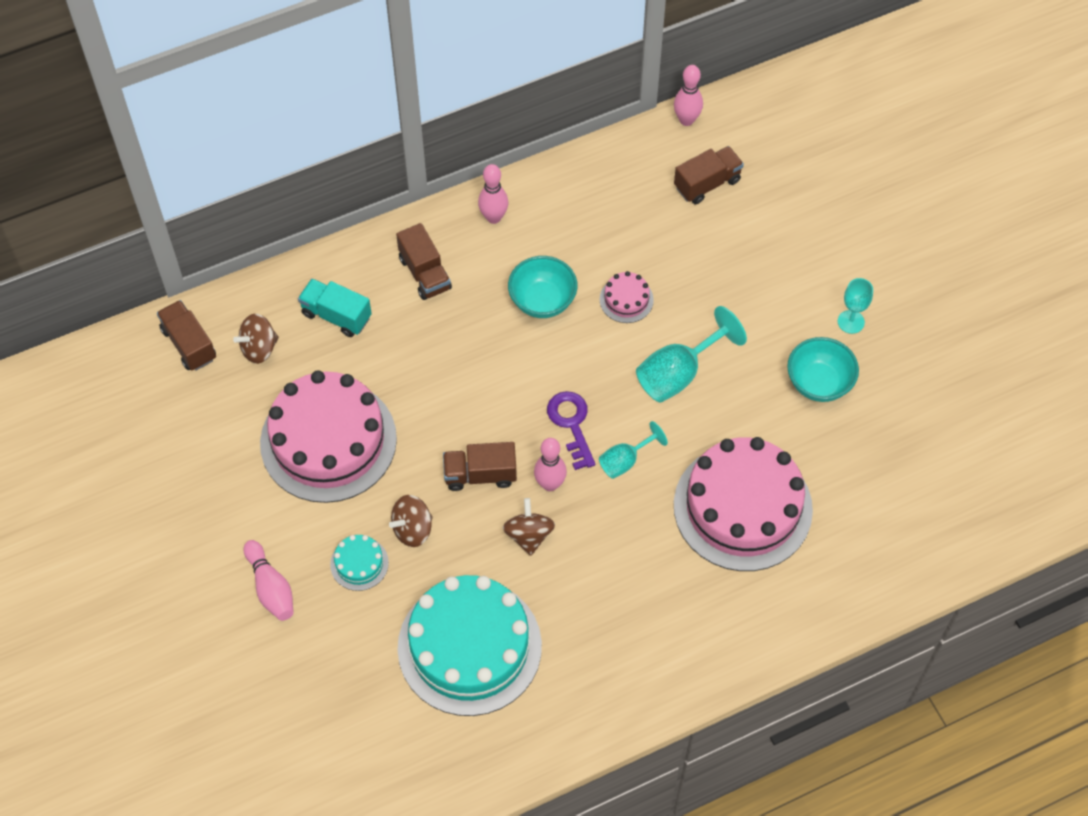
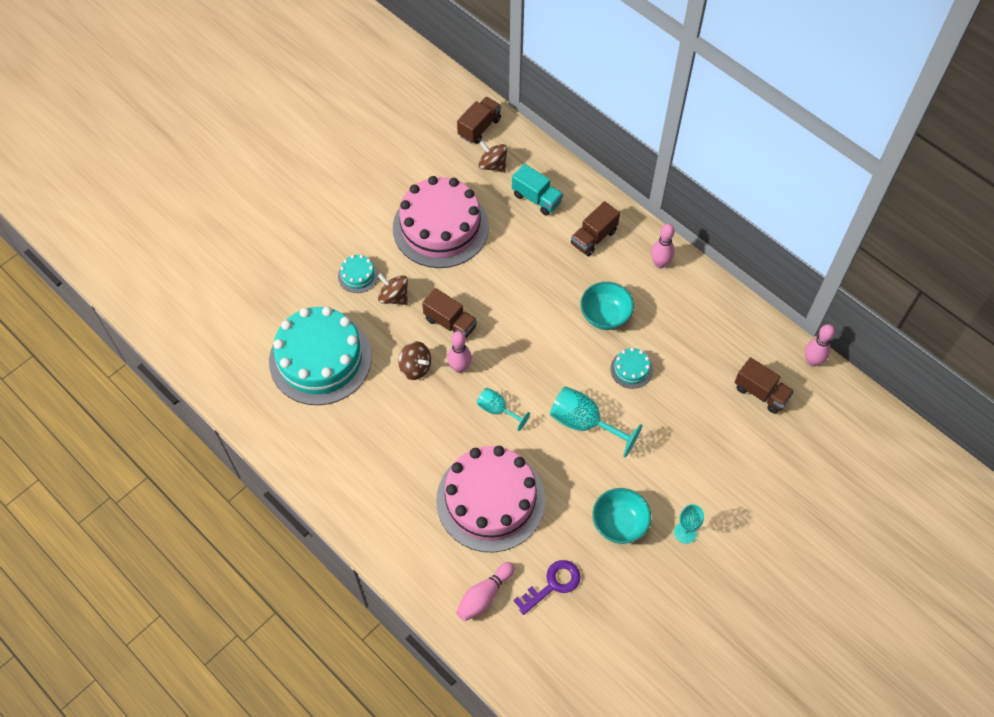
camera: 70 degrees right, 0 degrees up
pink bowling pin [244,540,294,621] -> pink bowling pin moved to [456,562,515,621]
turquoise truck [298,279,372,337] -> turquoise truck turned 120 degrees clockwise [512,164,563,216]
brown truck [443,442,517,491] -> brown truck turned 150 degrees clockwise [422,288,477,338]
brown spinning top [503,498,555,556] -> brown spinning top turned 60 degrees clockwise [398,341,431,380]
purple key [547,391,595,470] -> purple key moved to [513,560,581,615]
pink cake [600,271,654,323] -> turquoise cake [610,348,653,389]

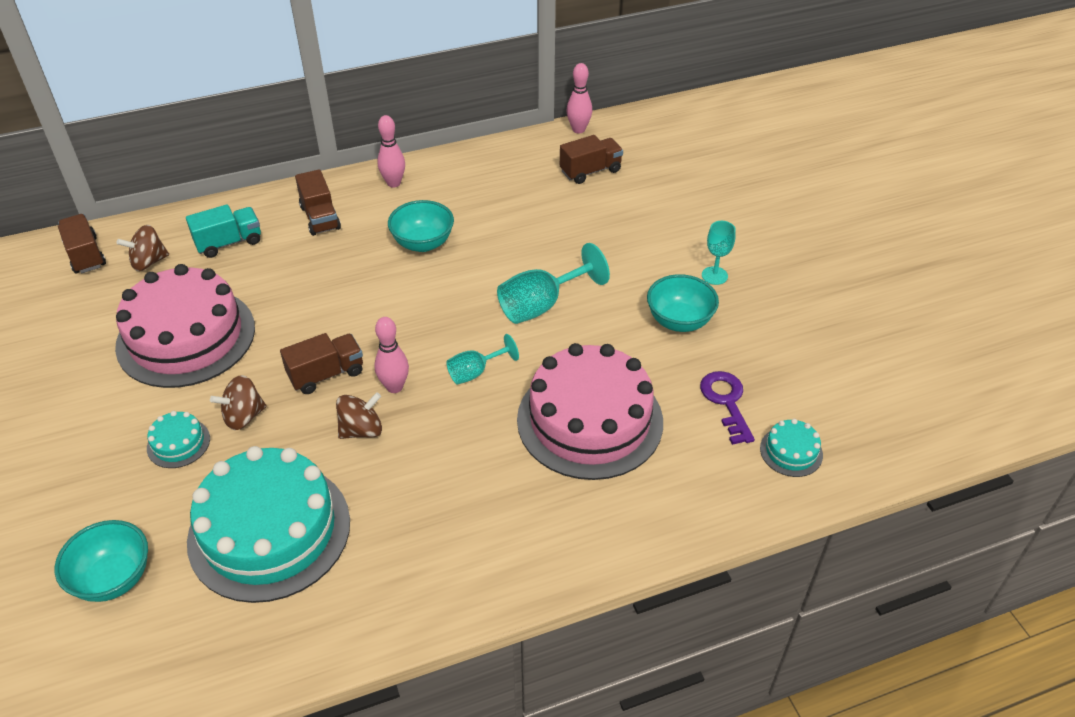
camera: 65 degrees left, 15 degrees down
pink bowling pin [456,562,515,621] -> none
turquoise cake [610,348,653,389] -> turquoise cake moved to [760,419,823,477]
none -> turquoise bowl [55,520,148,602]

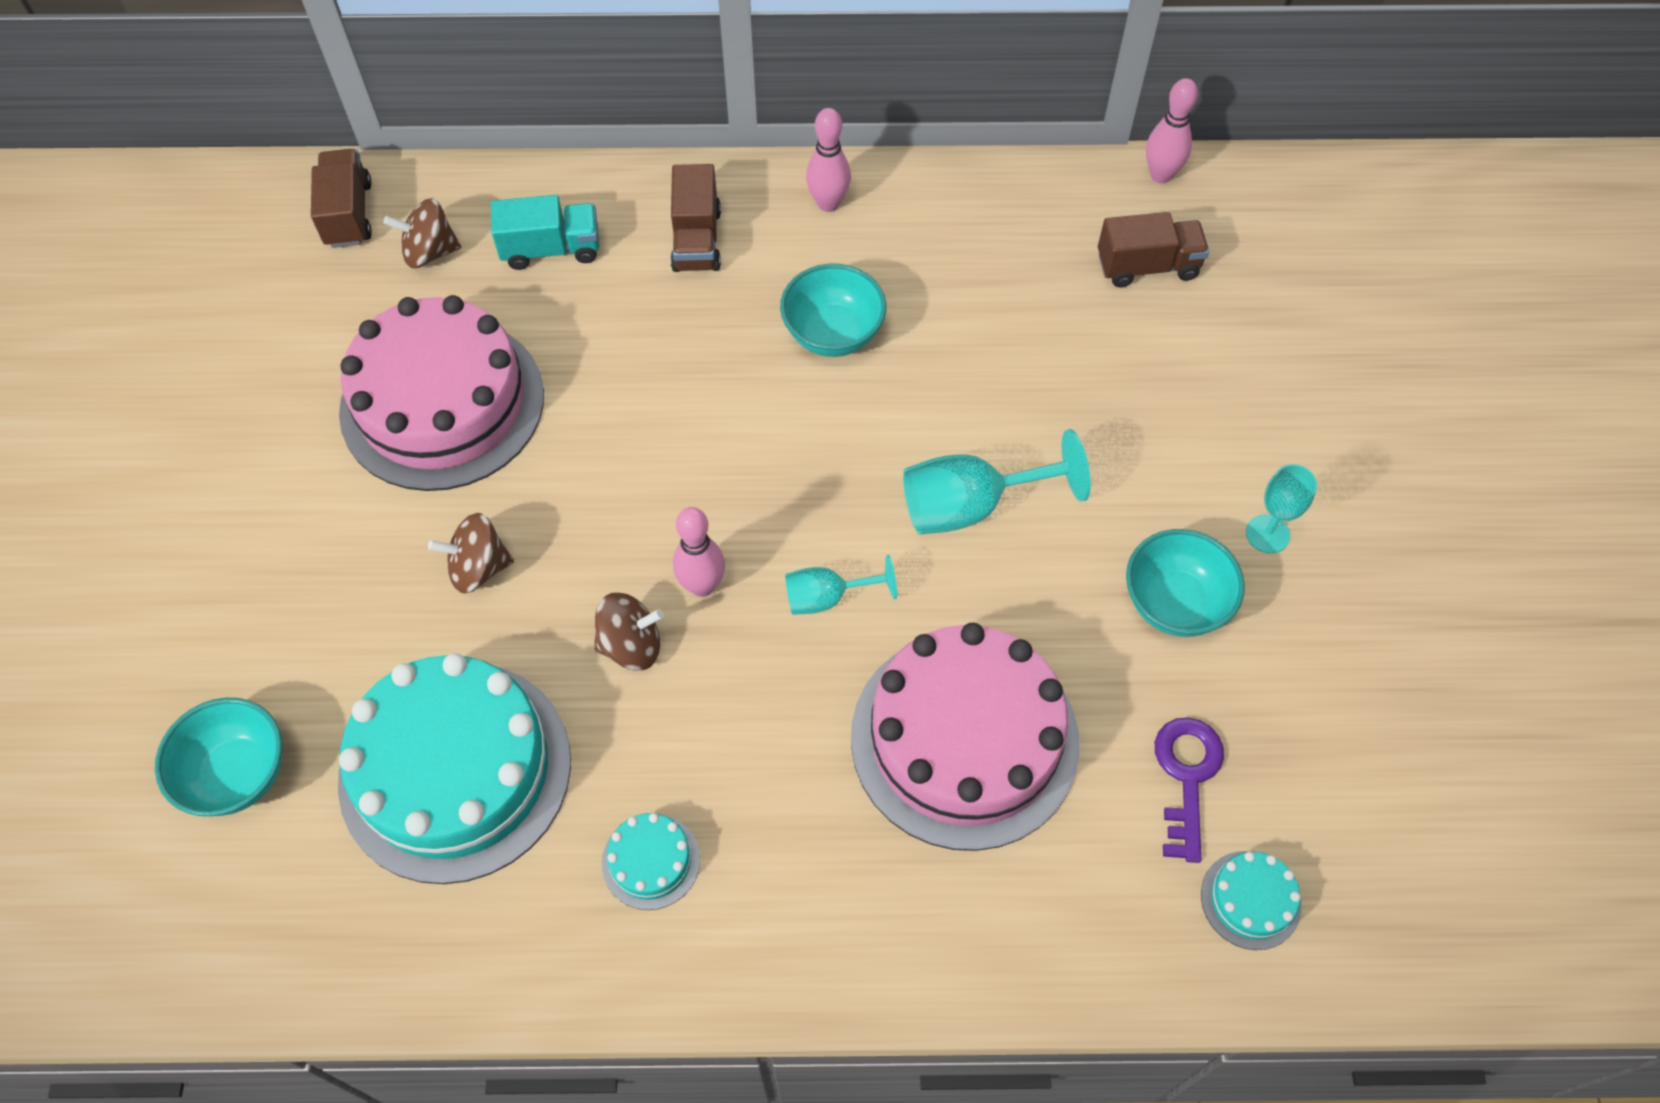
camera: 20 degrees right, 15 degrees up
turquoise cake [147,411,210,468] -> turquoise cake moved to [602,813,700,910]
brown truck [280,333,363,394] -> none

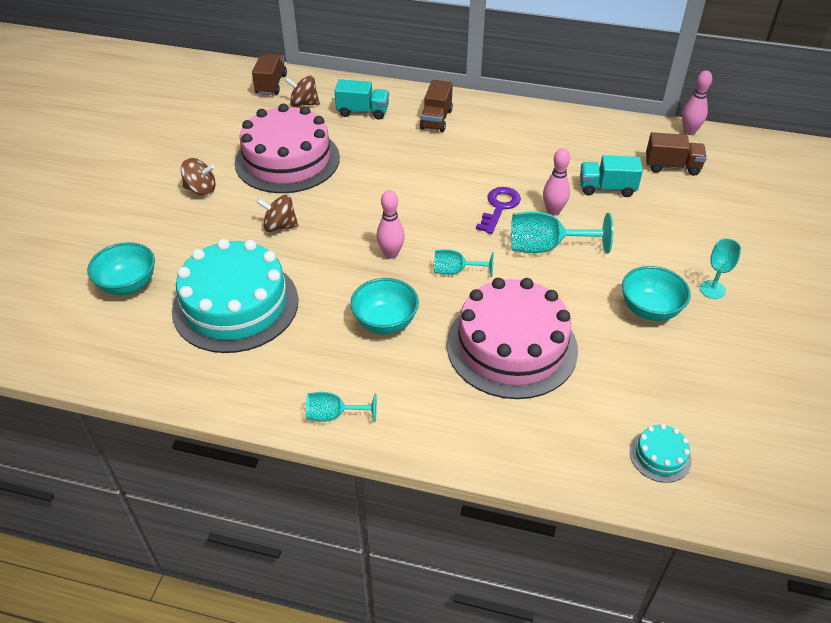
camera: 15 degrees right, 15 degrees down
brown spinning top [594,592,664,671] -> brown spinning top moved to [181,158,216,195]
turquoise cake [602,813,700,910] -> none
turquoise bowl [780,264,886,357] -> turquoise bowl moved to [350,278,419,334]
pink bowling pin [806,108,851,212] -> pink bowling pin moved to [543,148,570,216]
purple key [1155,717,1224,863] -> purple key moved to [476,187,521,234]
none -> turquoise goblet [306,392,377,422]
none -> turquoise truck [580,155,643,197]

